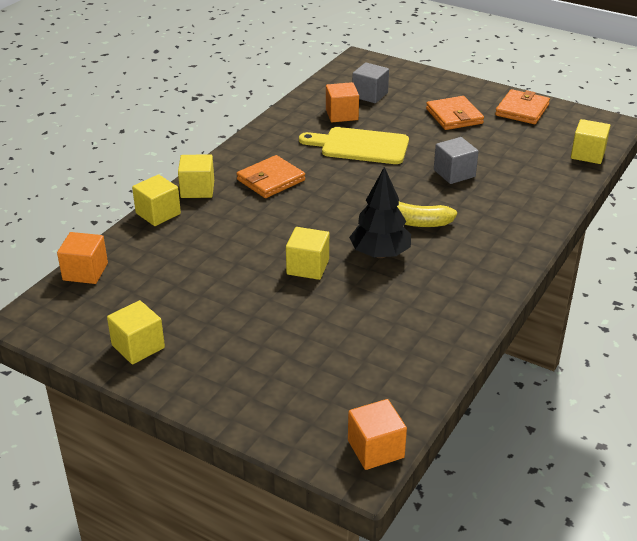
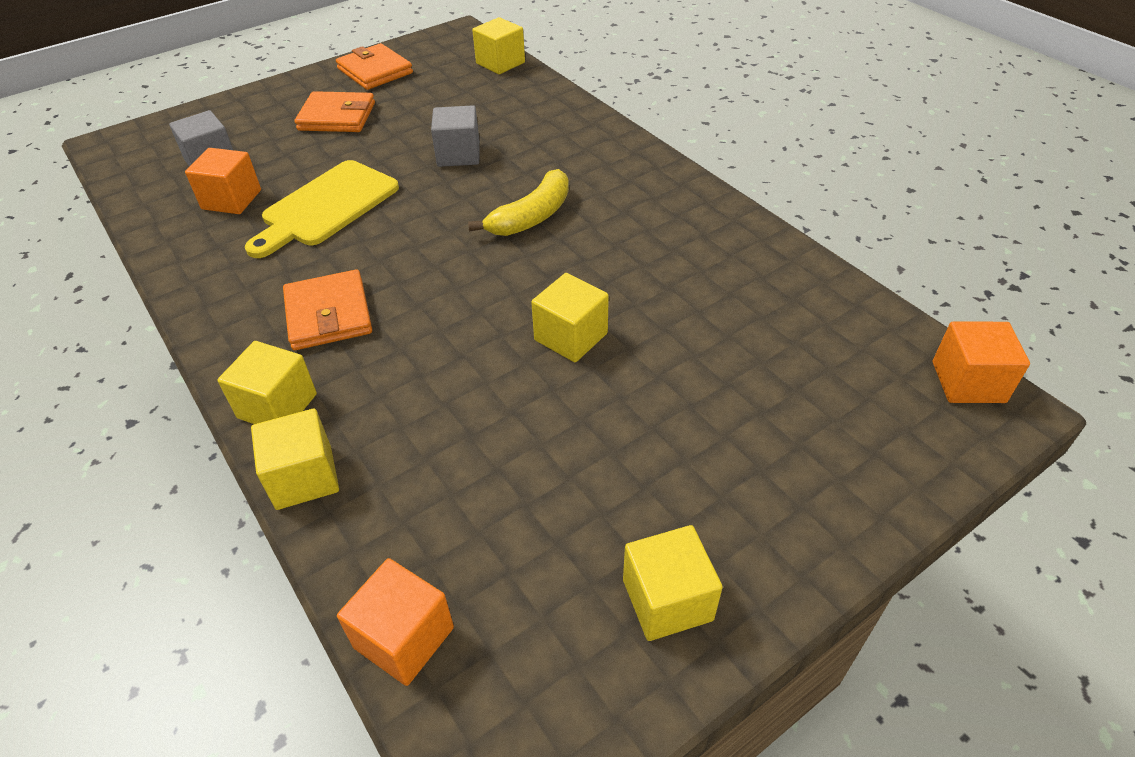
camera: 65 degrees left, 10 degrees up
black tree [349,167,411,258] -> none

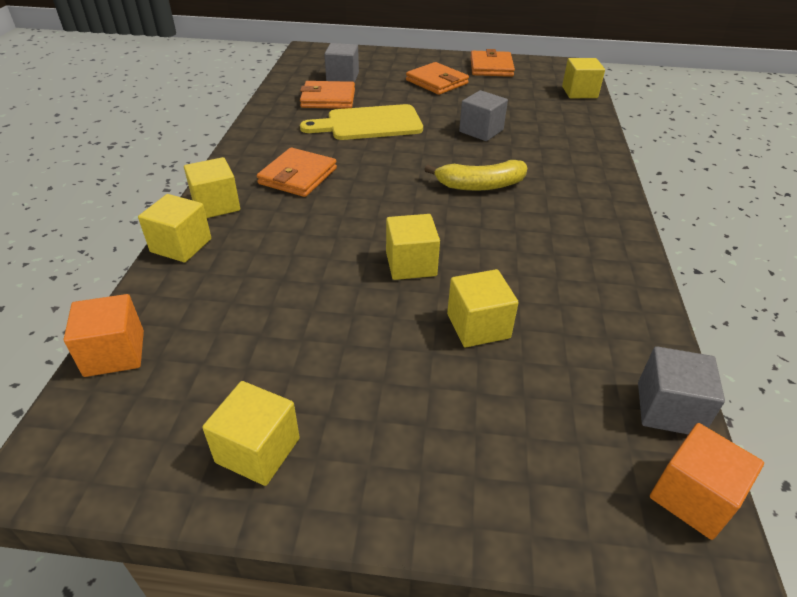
camera: 40 degrees right, 5 degrees down
orange cube [185,148,261,214] -> orange wallet [300,81,355,109]
none -> yellow cube [447,269,519,347]
none -> grey cube [638,346,725,434]

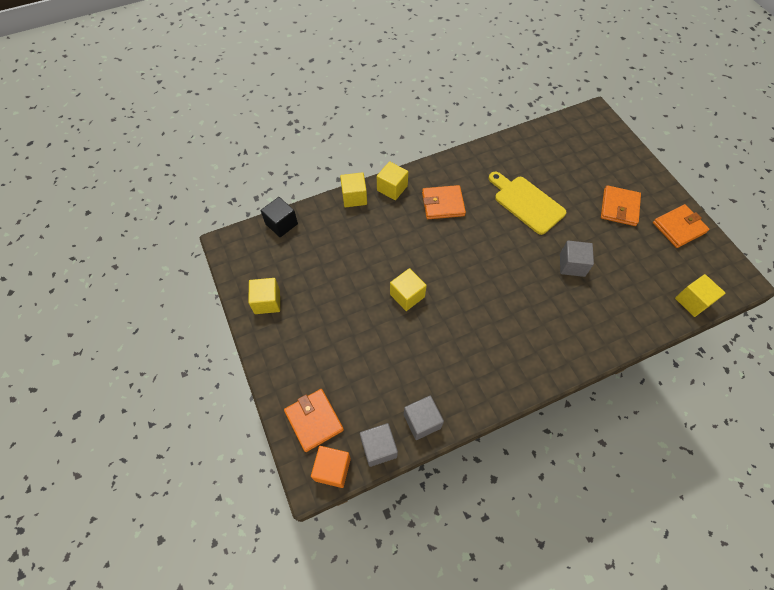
camera: 60 degrees right, 20 degrees up
orange cube [64,294,144,377] -> black cube [261,197,298,237]
orange wallet [300,81,355,109] -> orange wallet moved to [284,389,344,452]
grey cube [324,43,359,83] -> grey cube moved to [404,396,444,440]
yellow banana [424,160,527,191] -> none
yellow cube [447,269,519,347] -> none

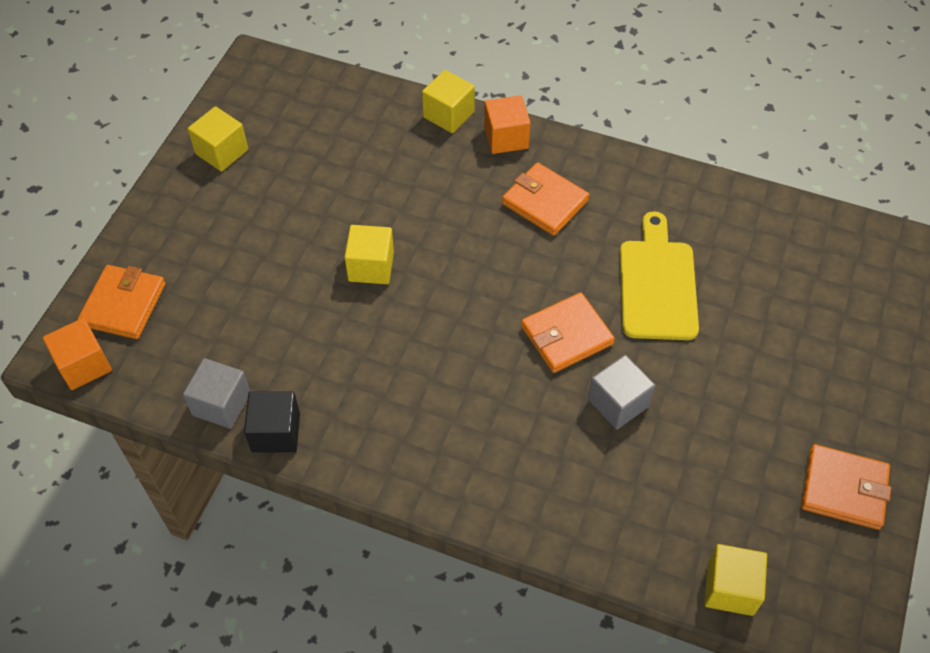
camera: 45 degrees right, 5 degrees down
black cube [261,197,298,237] -> black cube moved to [244,391,300,452]
grey cube [360,423,398,467] -> none
yellow cube [377,161,408,200] -> orange cube [484,95,531,154]
orange wallet [601,185,641,226] -> orange wallet moved to [521,292,615,373]

